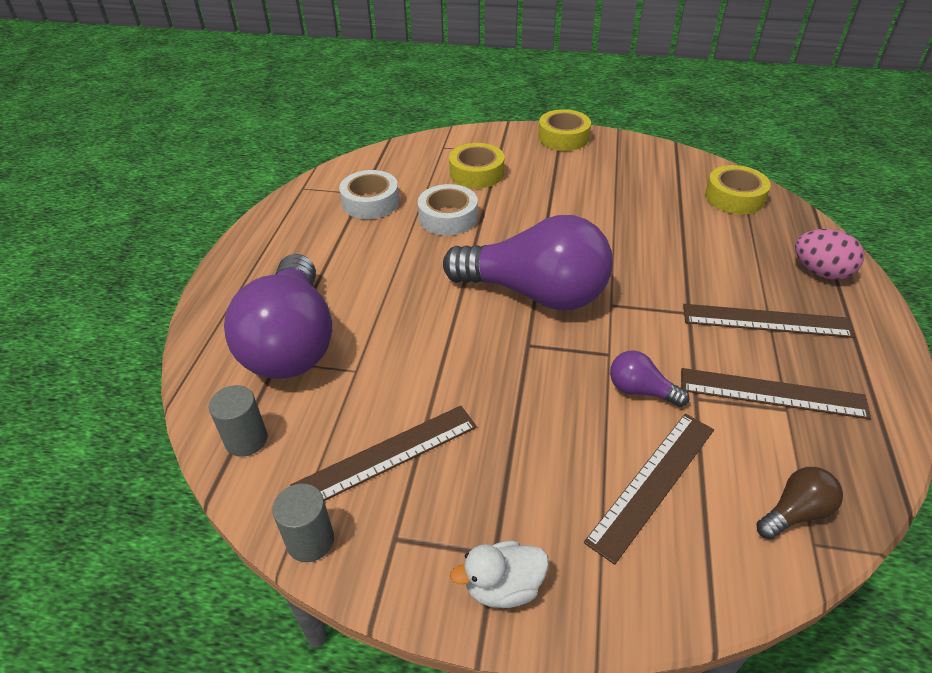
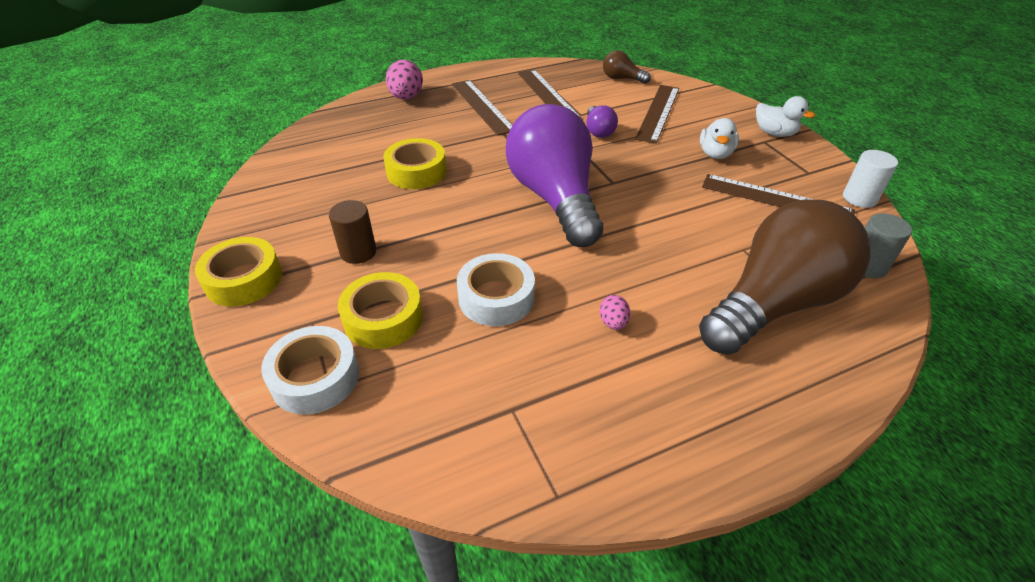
camera: 125 degrees left, 0 degrees up
purple light bulb [224,254,332,379] -> brown light bulb [699,199,871,355]
grey cylinder [272,484,334,562] -> white cylinder [843,150,898,208]
white tape [339,170,399,219] -> white tape moved to [261,326,359,415]
brown ruler [584,414,714,565] -> brown ruler turned 75 degrees counterclockwise [635,85,679,144]
yellow tape [705,165,771,214] -> yellow tape moved to [383,138,447,189]
none -> brown cylinder [329,200,376,264]
none -> pink egg [599,295,630,330]
none -> white duck [700,118,739,159]

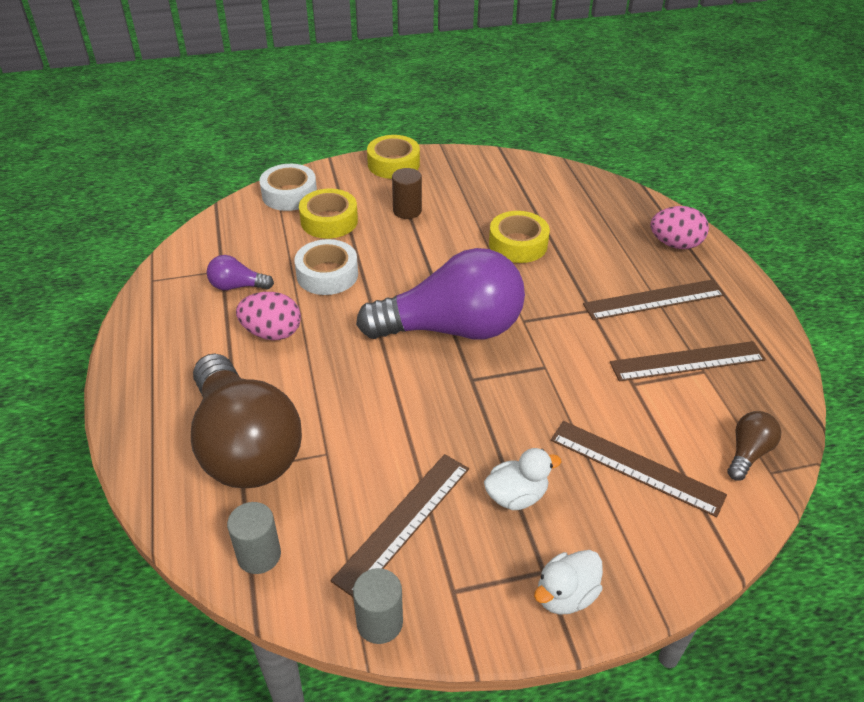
camera: 100 degrees right, 0 degrees up
purple light bulb [586,105,618,138] -> purple light bulb moved to [207,255,274,290]
pink egg [599,295,630,330] -> pink egg [236,292,301,340], size x1.90
white duck [700,118,739,159] -> white duck turned 135 degrees clockwise [484,448,561,510]
white cylinder [843,150,898,208] -> grey cylinder [353,568,403,644]

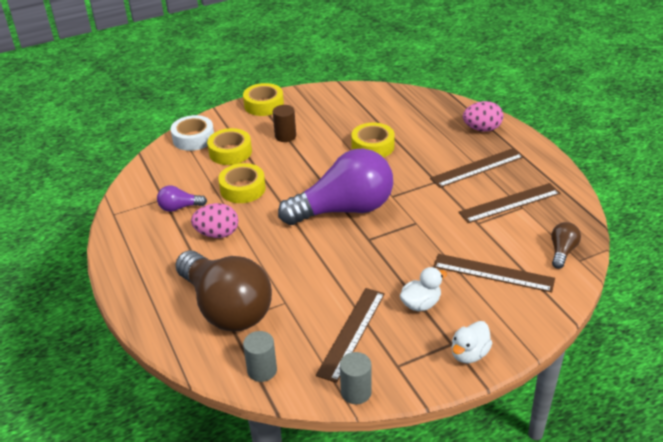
camera: 10 degrees left, 5 degrees down
white tape [294,239,358,295] -> yellow tape [218,163,266,203]

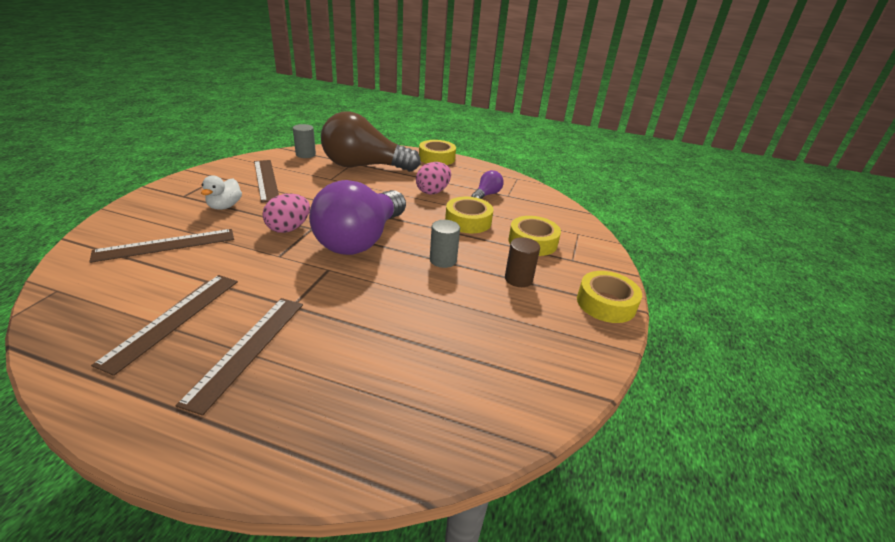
camera: 130 degrees right, 5 degrees down
white tape [171,115,214,151] -> none
grey cylinder [340,352,372,404] -> grey cylinder moved to [430,220,460,268]
yellow tape [351,123,395,158] -> yellow tape moved to [419,140,456,165]
white duck [452,321,492,363] -> none
pink egg [463,101,503,132] -> pink egg moved to [262,194,310,233]
brown light bulb [552,222,581,269] -> none

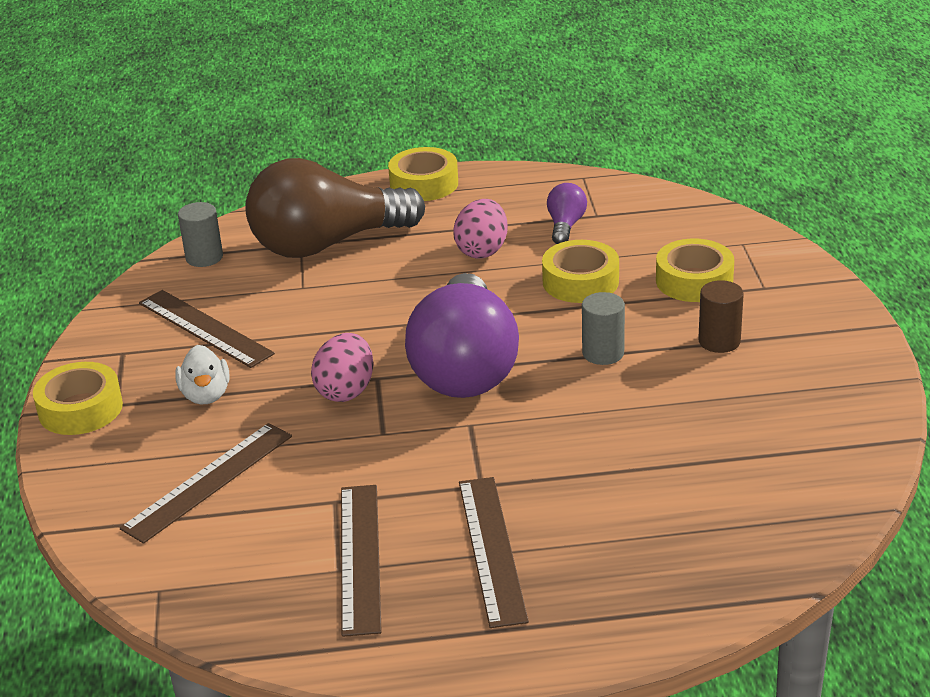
camera: 20 degrees left, 0 degrees up
yellow tape [577,271,642,323] -> yellow tape moved to [33,362,123,435]

